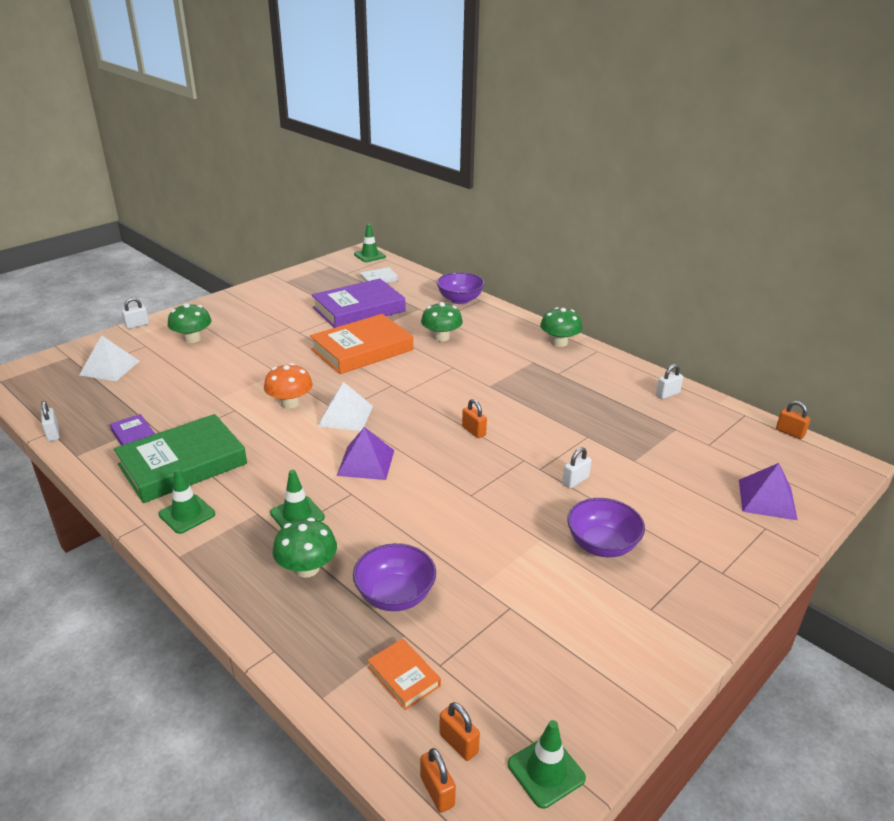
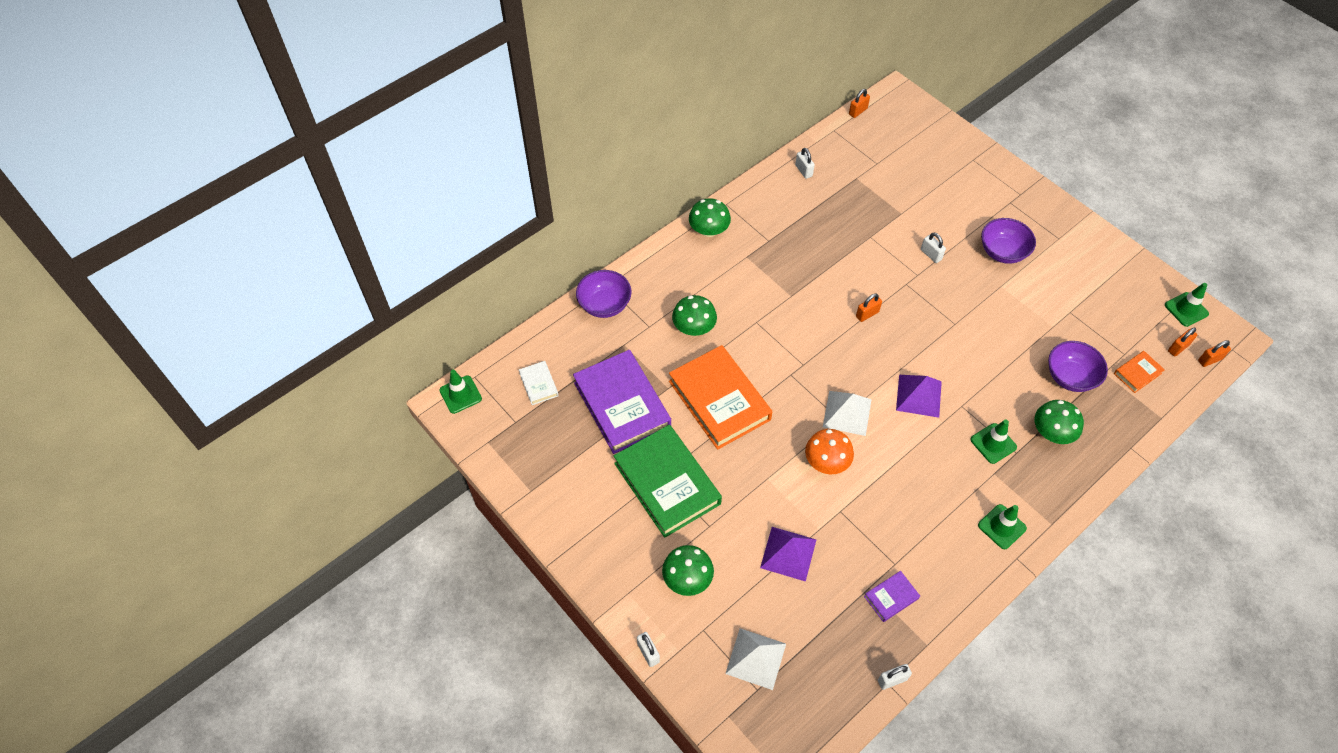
camera: 85 degrees left, 25 degrees up
green book [114,414,247,503] -> green book moved to [614,425,722,538]
purple pyramid [739,463,798,520] -> purple pyramid moved to [760,527,816,582]

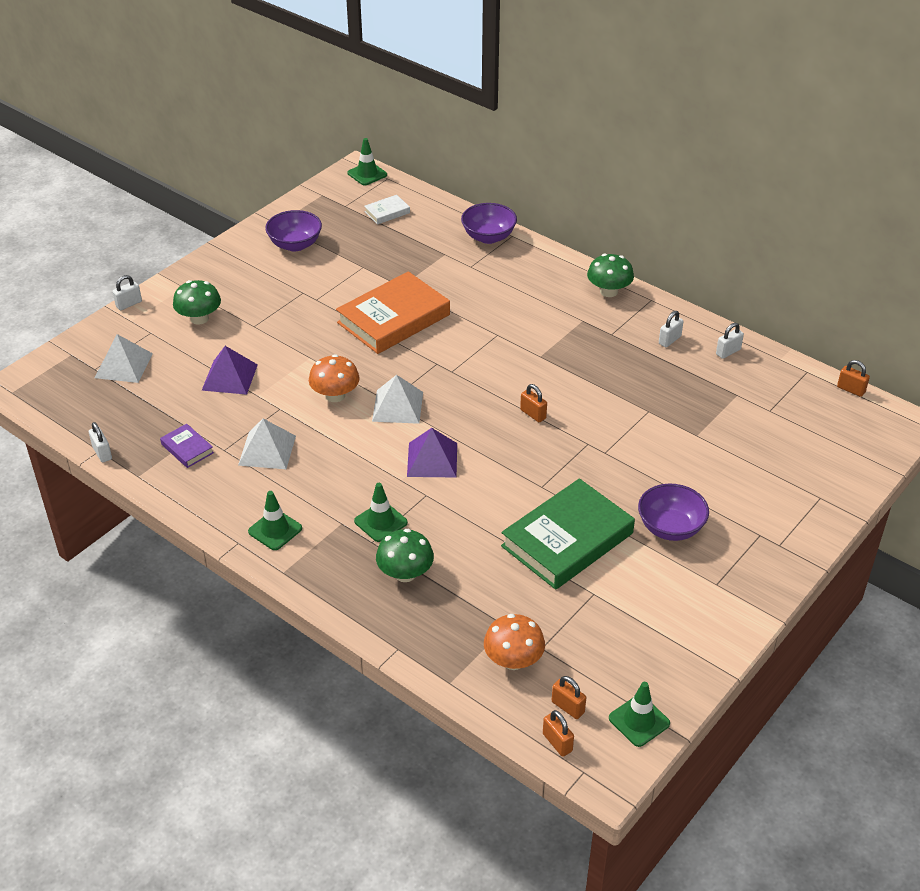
camera: 80 degrees right, 15 degrees down
purple book [573,350,671,454] -> none
green book [614,425,722,538] -> green book moved to [501,479,635,590]
green mushroom [672,295,717,336] -> none
white padlock [921,233,946,263] -> white padlock moved to [659,311,684,347]
purple bowl [1048,341,1108,392] -> purple bowl moved to [265,210,322,251]
orange book [1114,351,1165,393] -> orange mushroom [484,614,545,670]
none -> white pyramid [238,419,296,469]

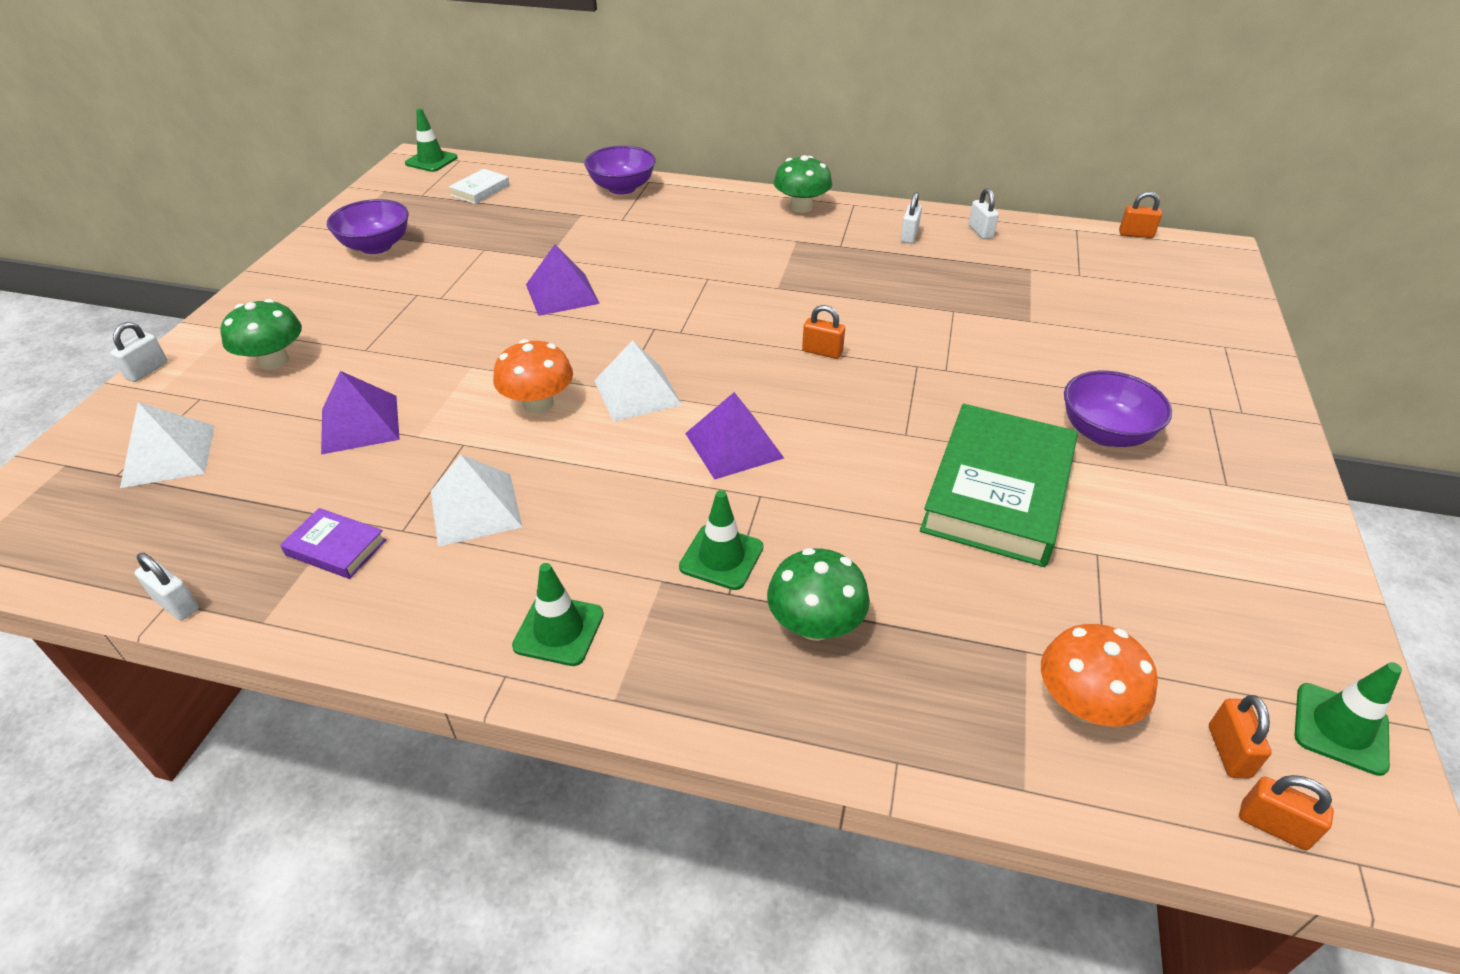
camera: 25 degrees left, 0 degrees up
orange book [336,271,450,354] -> purple pyramid [526,245,600,316]
orange padlock [552,676,586,719] -> orange padlock turned 75 degrees clockwise [1209,695,1272,779]
white padlock [716,323,744,359] -> white padlock turned 45 degrees counterclockwise [968,188,999,239]

